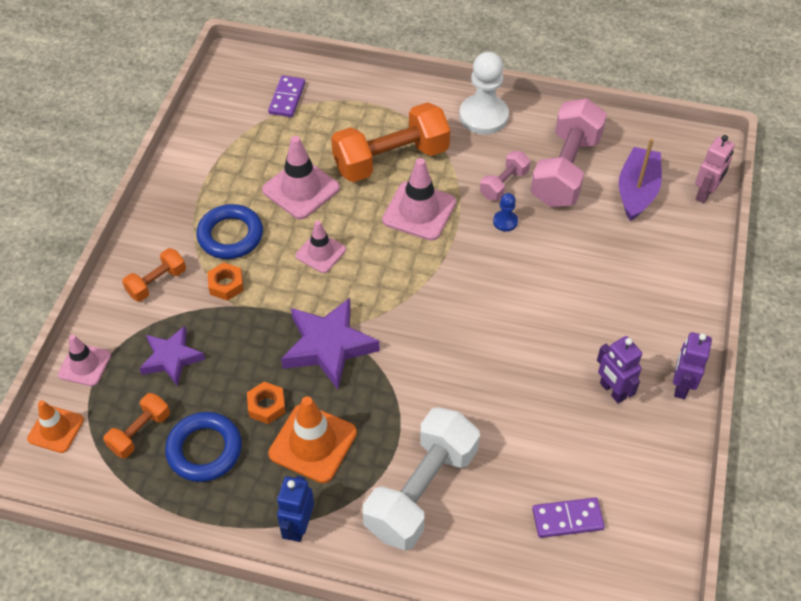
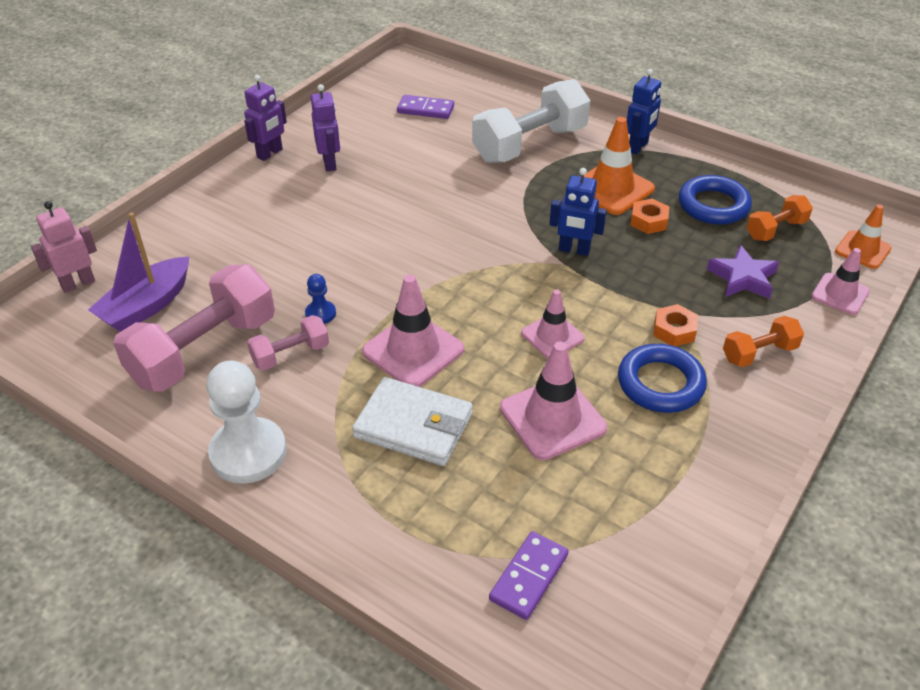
camera: 160 degrees left, 10 degrees down
purple star [281,298,380,389] -> blue robot [549,168,607,256]
orange dumbbell [331,102,450,182] -> white wallet [352,377,473,466]

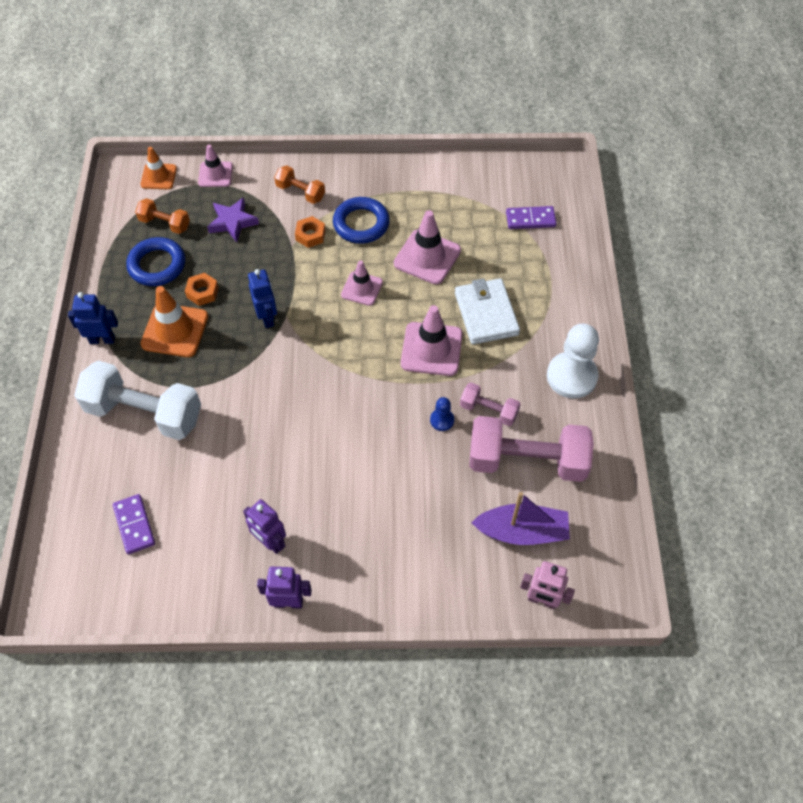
camera: 125 degrees left, 15 degrees up
purple robot [311,84,340,171] -> purple robot turned 90 degrees counterclockwise [243,499,286,554]

